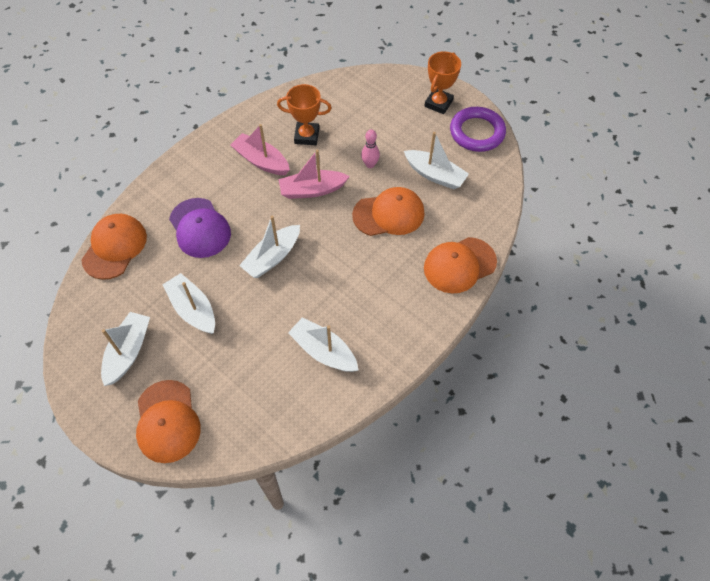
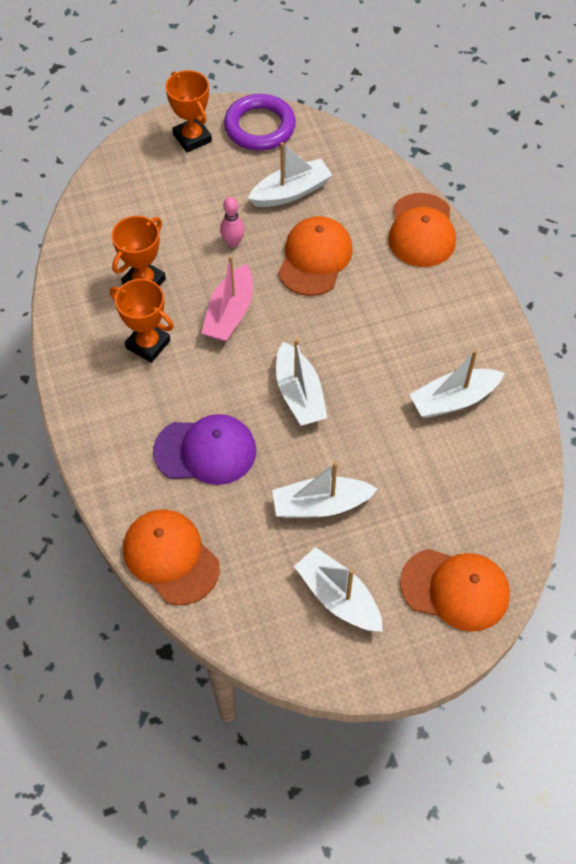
camera: 60 degrees left, 0 degrees up
pink boat [230,124,290,175] -> orange trophy [110,279,174,363]

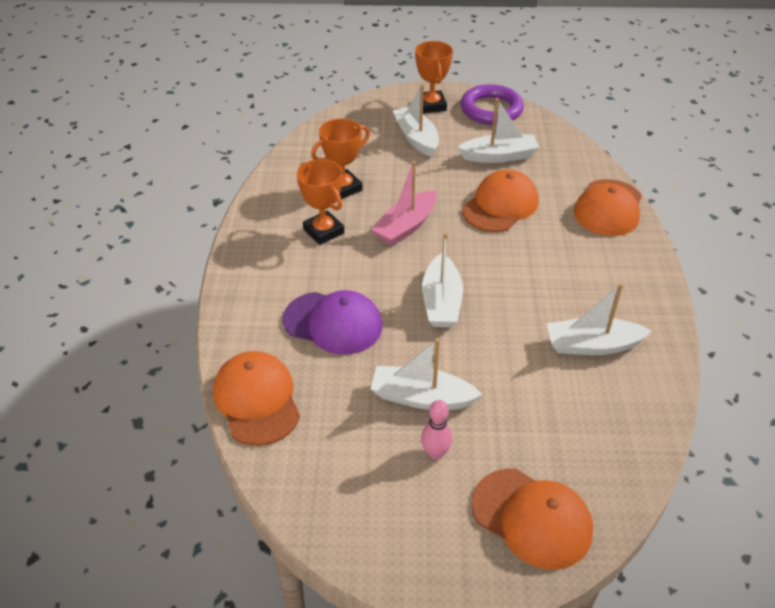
camera: 20 degrees right, 15 degrees down
pink bowling pin [220,197,245,247] -> pink bowling pin moved to [421,400,453,460]
white boat [294,547,383,632] -> white boat moved to [393,84,439,157]

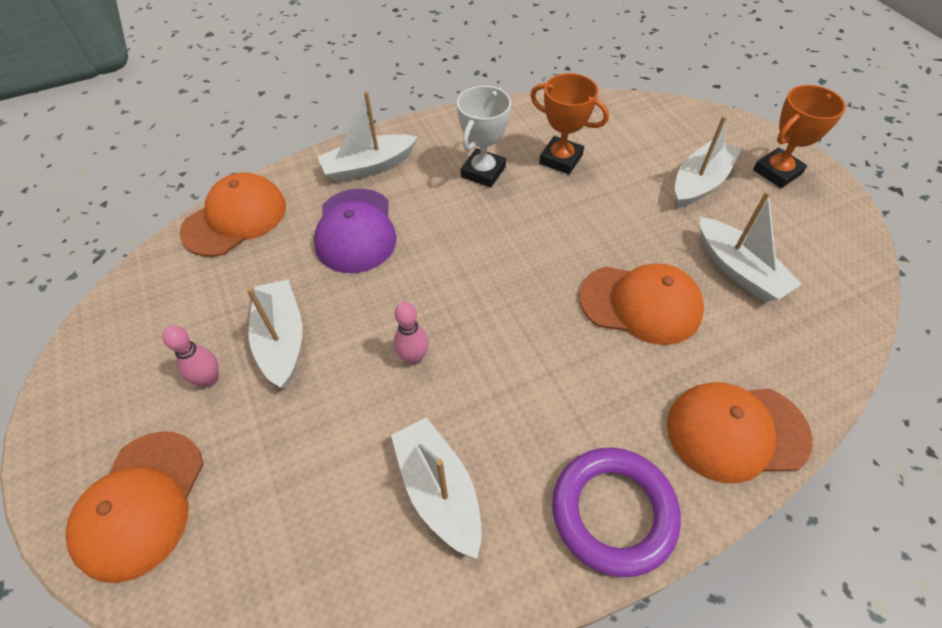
camera: 65 degrees right, 10 degrees up
orange trophy [297,159,344,245] -> white trophy [457,86,511,187]
pink boat [371,161,437,246] -> none
white boat [422,232,463,327] -> white boat moved to [318,91,418,183]
purple ring [461,84,524,125] -> purple ring moved to [552,448,681,577]
none -> pink bowling pin [394,302,429,365]

